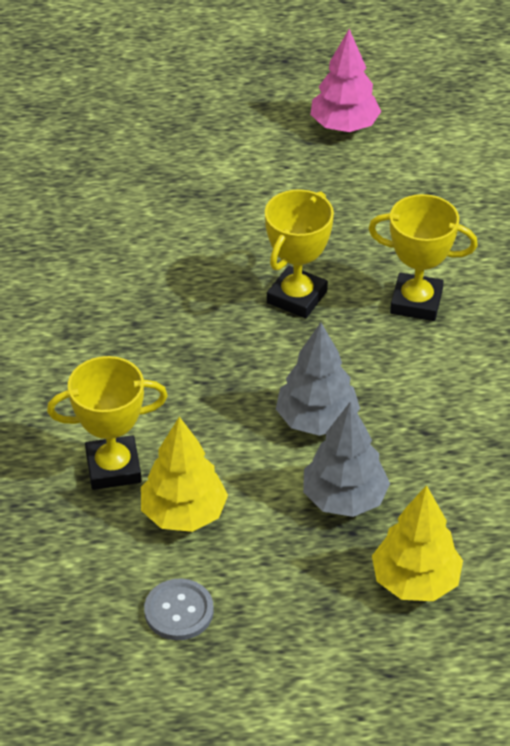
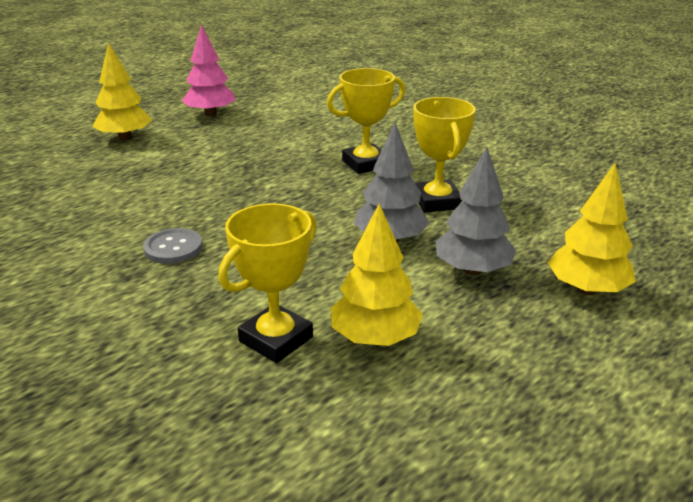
camera: 40 degrees left, 15 degrees down
grey button [144,579,214,640] -> grey button moved to [143,228,202,264]
yellow trophy [265,189,334,318] -> yellow trophy moved to [413,97,476,213]
none -> yellow tree [93,42,152,141]

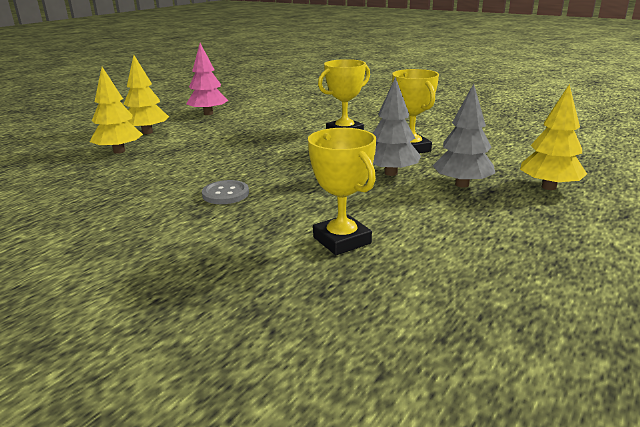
camera: 10 degrees left, 5 degrees down
yellow trophy [219,203,317,363] -> yellow trophy turned 60 degrees counterclockwise [308,128,376,255]
yellow tree [331,203,423,346] -> yellow tree moved to [90,67,143,154]

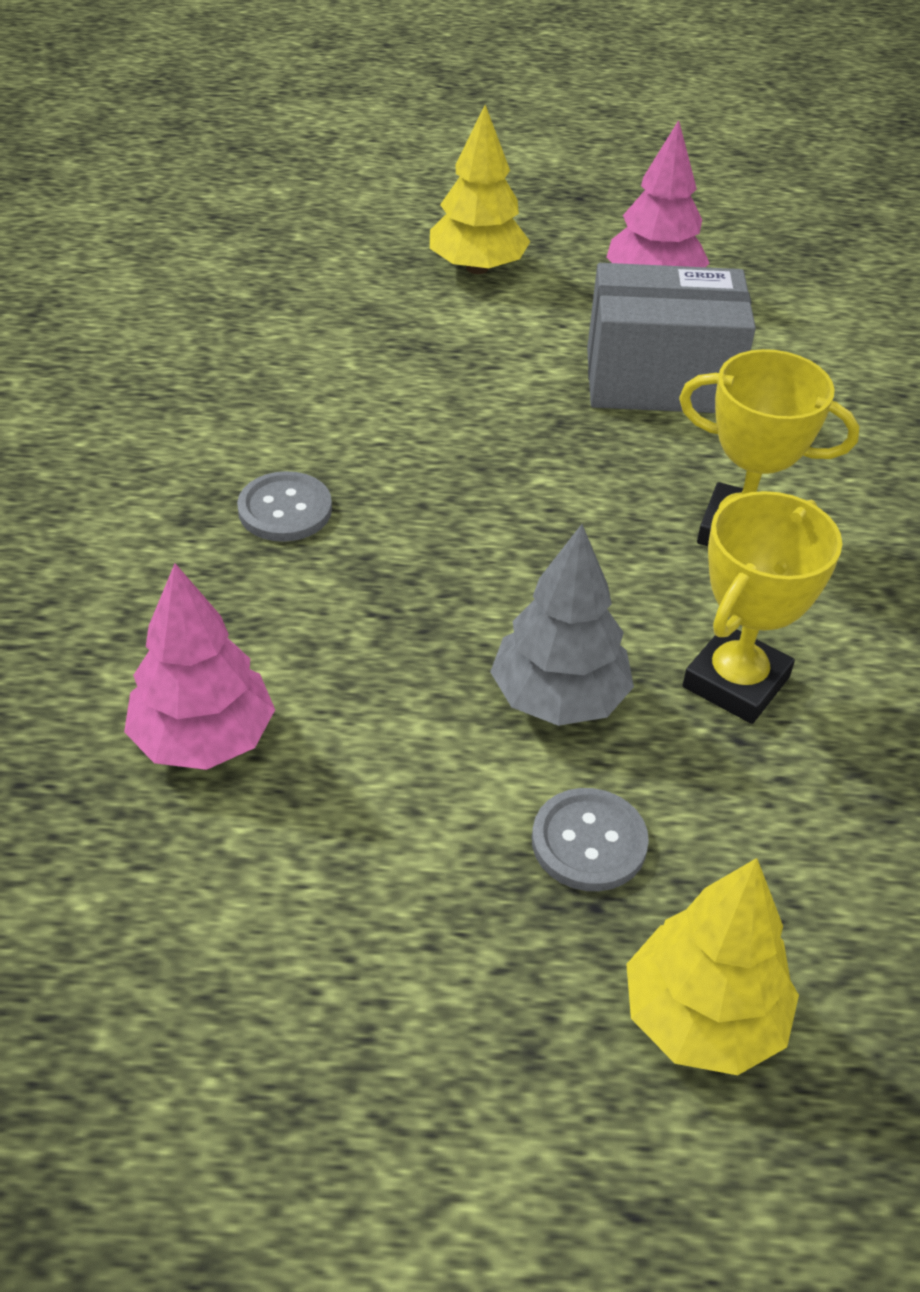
camera: 55 degrees right, 20 degrees up
yellow tree [90,67,143,154] -> none
yellow trophy [308,128,376,255] -> pink tree [124,563,275,770]
grey tree [433,83,495,188] -> grey button [532,788,649,891]
none -> grey box [587,263,756,413]

